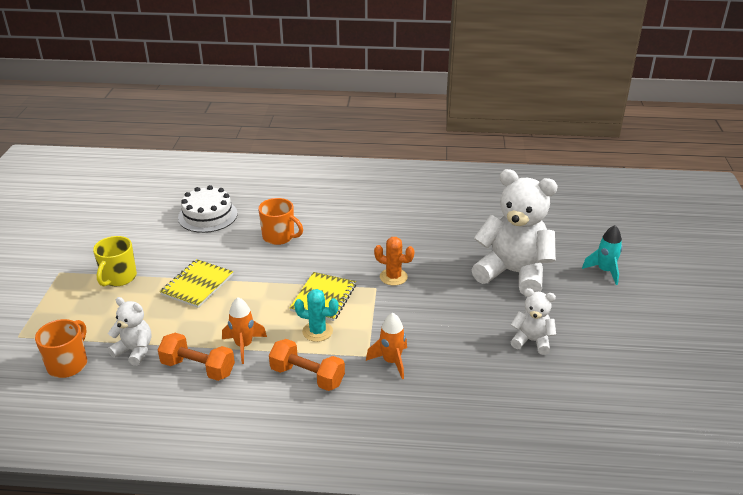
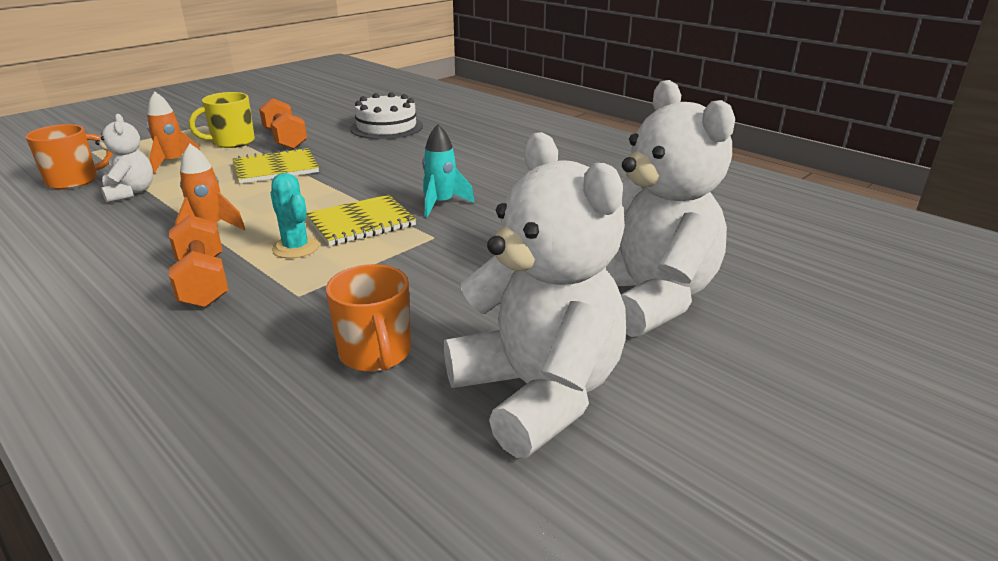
camera: 40 degrees right, 5 degrees down
orange dumbbell [158,333,235,381] -> orange dumbbell moved to [259,98,307,149]
orange mug [258,198,303,245] -> orange mug moved to [326,264,411,372]
orange rocket [366,313,407,379] -> orange rocket moved to [147,91,200,174]
orange cactus [374,237,415,286] -> none
white teddy bear [511,288,556,355] -> white teddy bear [444,132,626,458], size x2.02
turquoise rocket [582,225,623,285] -> turquoise rocket moved to [422,124,475,217]

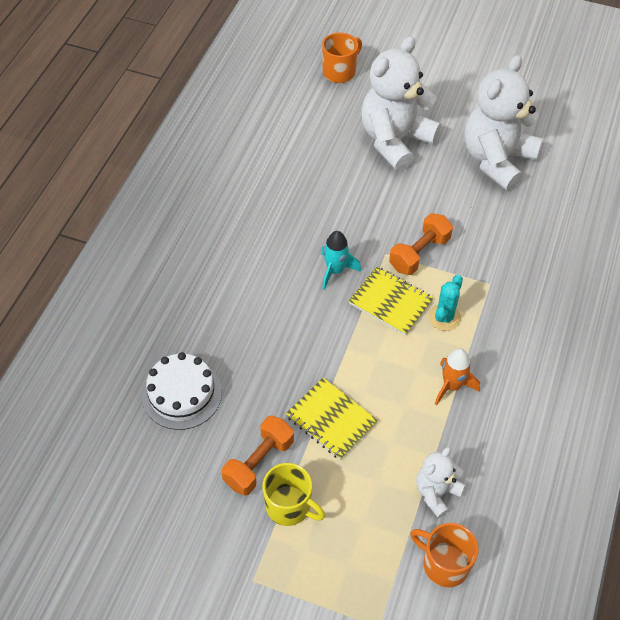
camera: 115 degrees left, 25 degrees up
orange rocket [147,91,200,174] -> none
orange dumbbell [169,215,228,308] -> orange dumbbell moved to [389,213,453,275]
orange mug [326,264,411,372] -> orange mug moved to [322,32,362,83]

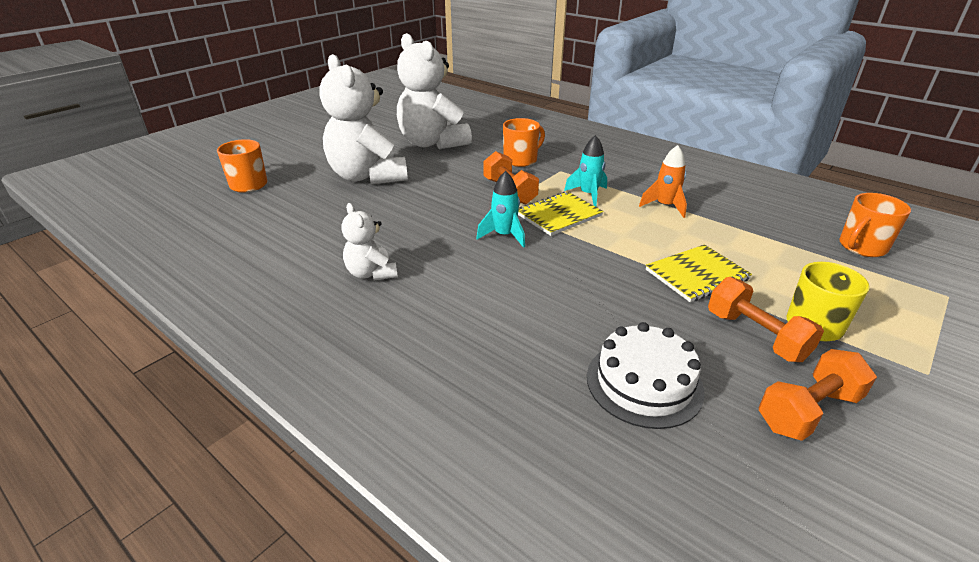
camera: 70 degrees left, 20 degrees down
white teddy bear [416,447,466,518] -> white teddy bear moved to [341,203,398,281]
turquoise cactus [429,275,463,331] -> turquoise rocket [564,135,607,207]
none -> orange mug [503,118,545,167]
none -> orange dumbbell [759,349,877,441]

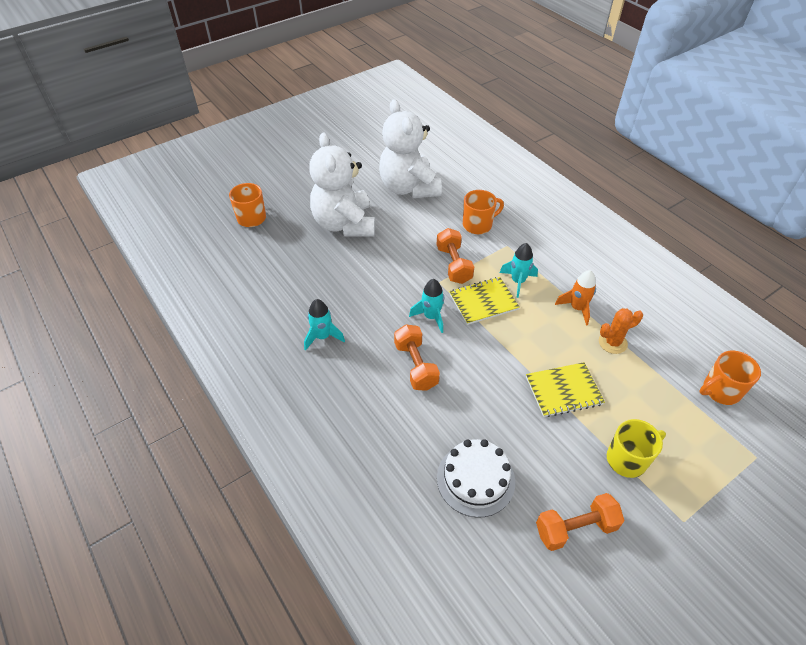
camera: 15 degrees right, 15 degrees up
white teddy bear [341,203,398,281] -> turquoise rocket [304,299,345,351]
orange dumbbell [708,277,824,362] -> orange dumbbell moved to [394,325,440,391]
none -> orange cactus [599,308,643,354]

